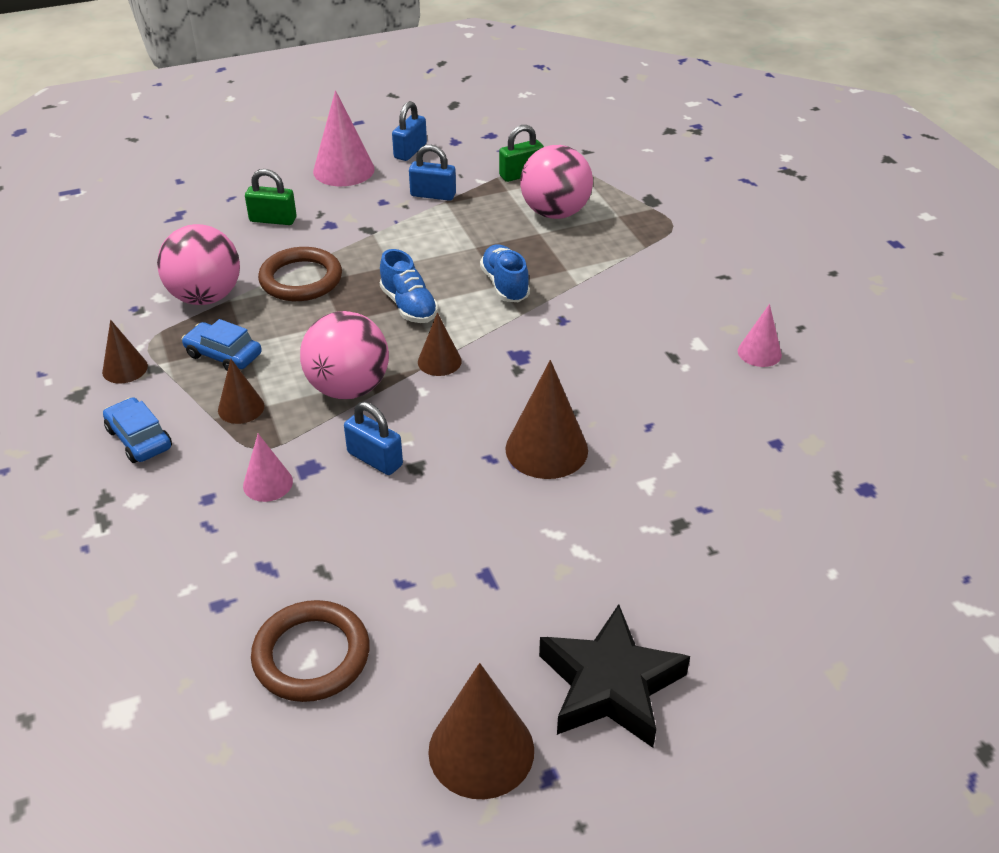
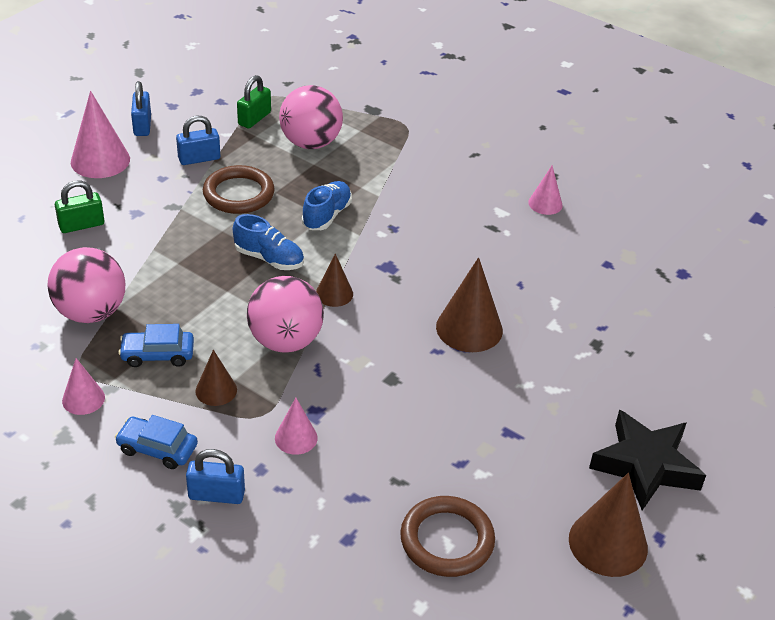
camera: 35 degrees left, 0 degrees up
brown cone [102,320,148,384] -> pink cone [62,358,105,415]
brown ring [258,247,342,301] -> brown ring moved to [203,165,275,214]
blue padlock [344,402,403,475] -> blue padlock moved to [186,449,245,504]
blue shoe [480,244,530,302] -> blue shoe turned 75 degrees clockwise [302,181,352,230]

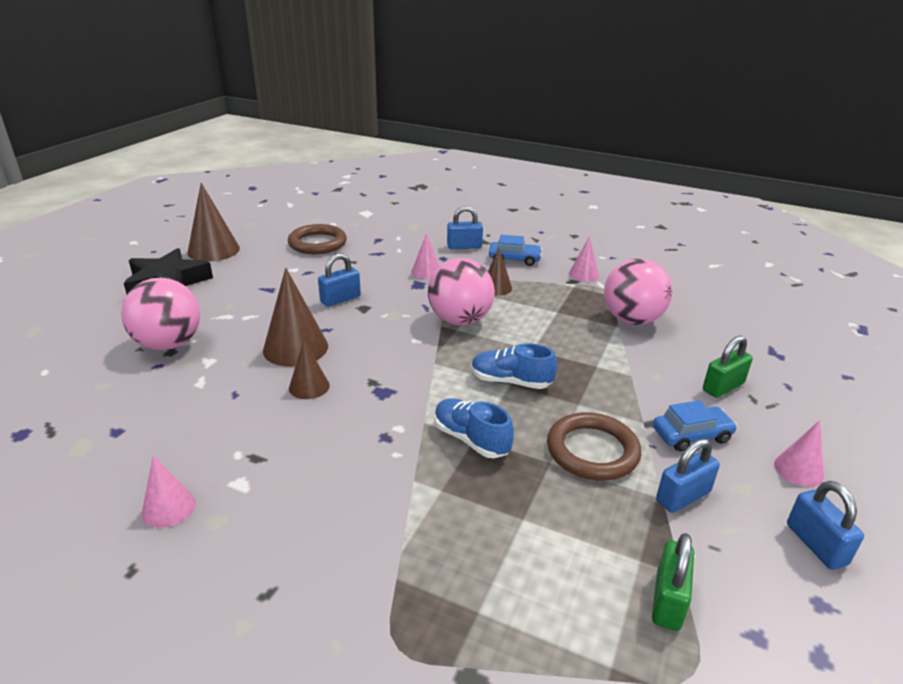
camera: 170 degrees right, 10 degrees down
pink cone [71,91,130,178] -> pink cone [774,420,824,487], size x0.58
blue car [118,324,194,367] -> blue car moved to [653,400,737,452]
pink ball [279,85,343,149] -> pink ball moved to [121,278,200,350]
blue shoe [302,181,352,230] -> blue shoe turned 120 degrees clockwise [434,398,514,458]
brown cone [316,254,353,307] -> brown cone moved to [289,340,330,399]
none -> blue padlock [318,253,361,307]

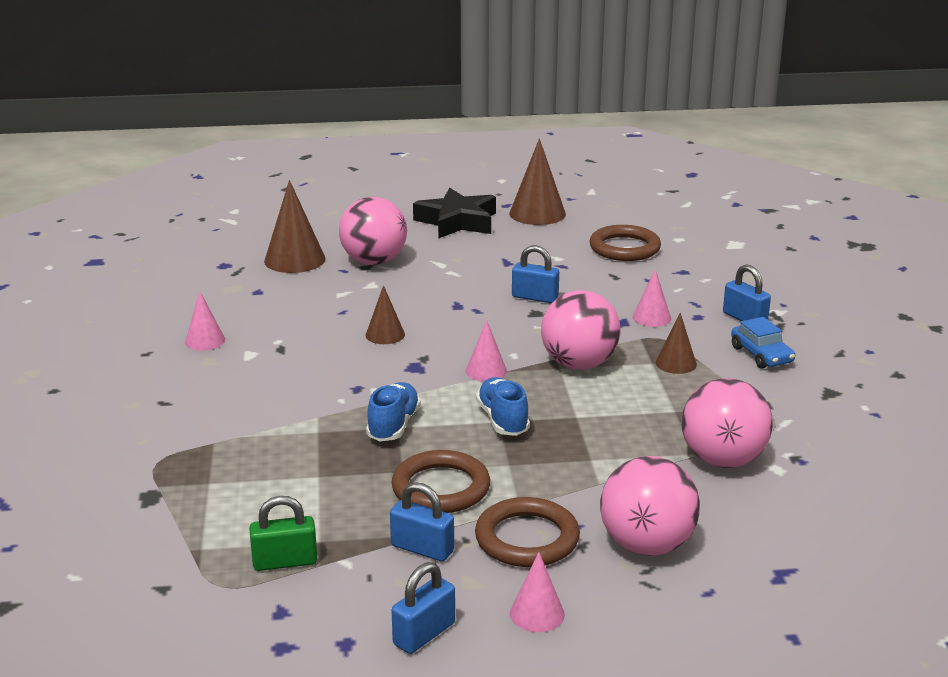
camera: 60 degrees right, 5 degrees down
brown cone [263,268,328,367] -> brown cone moved to [264,180,326,273]
pink cone [569,236,599,282] -> pink cone moved to [466,320,507,382]
blue car [653,400,737,452] -> brown ring [475,497,580,567]
green padlock [703,336,753,398] -> pink ball [600,456,700,556]

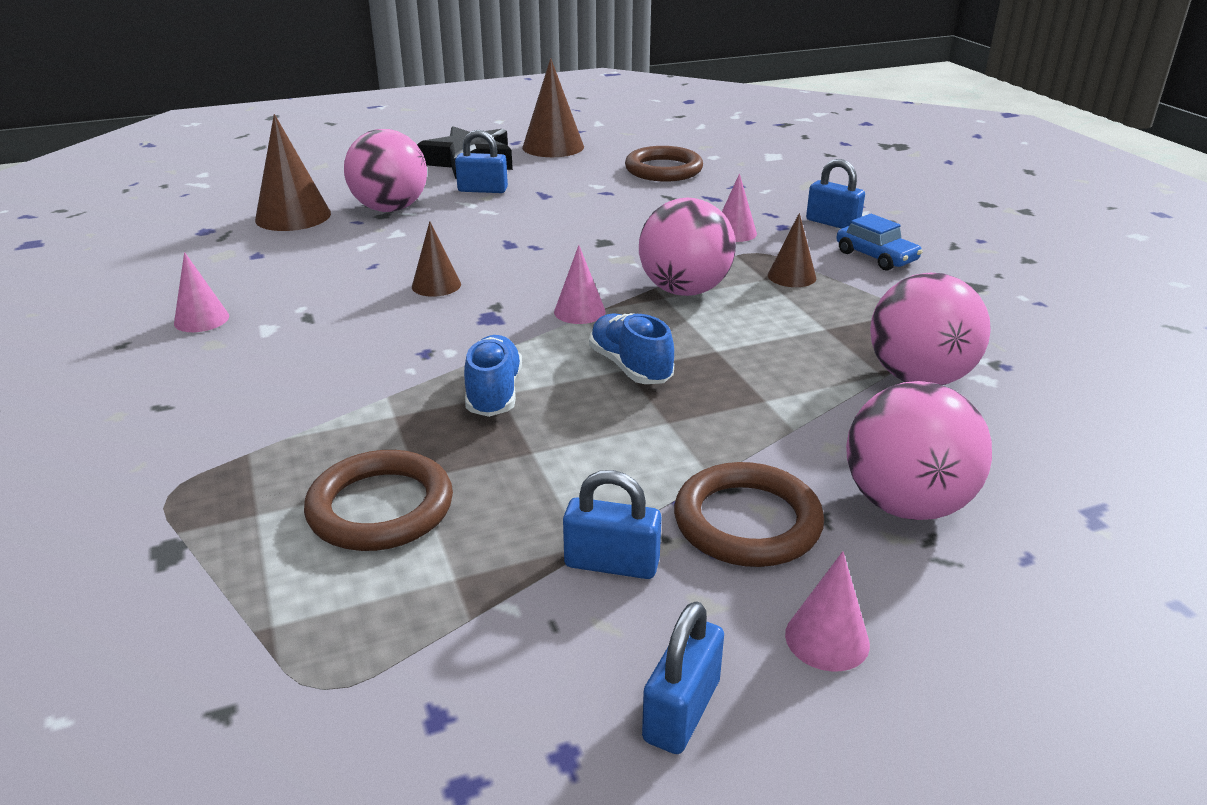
camera: 15 degrees left, 5 degrees up
green padlock [249,496,317,571] -> none
brown ring [391,450,490,513] -> brown ring moved to [304,450,453,551]
blue padlock [512,245,559,303] -> blue padlock moved to [455,130,508,193]

